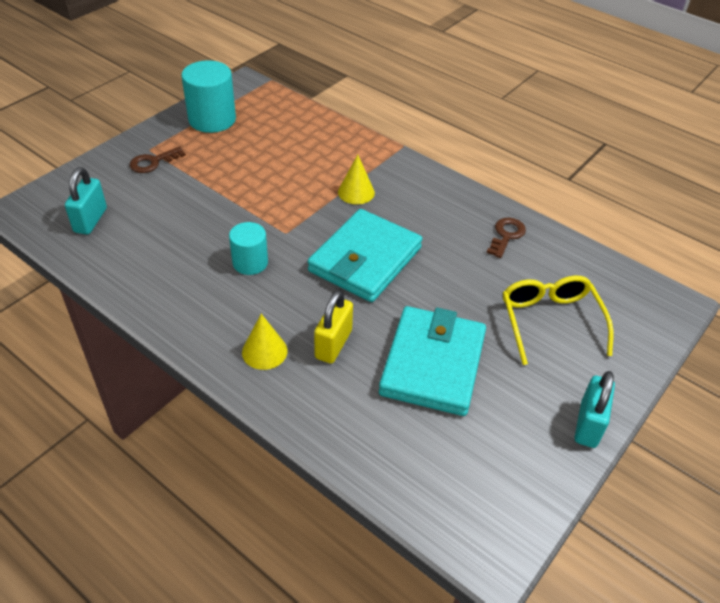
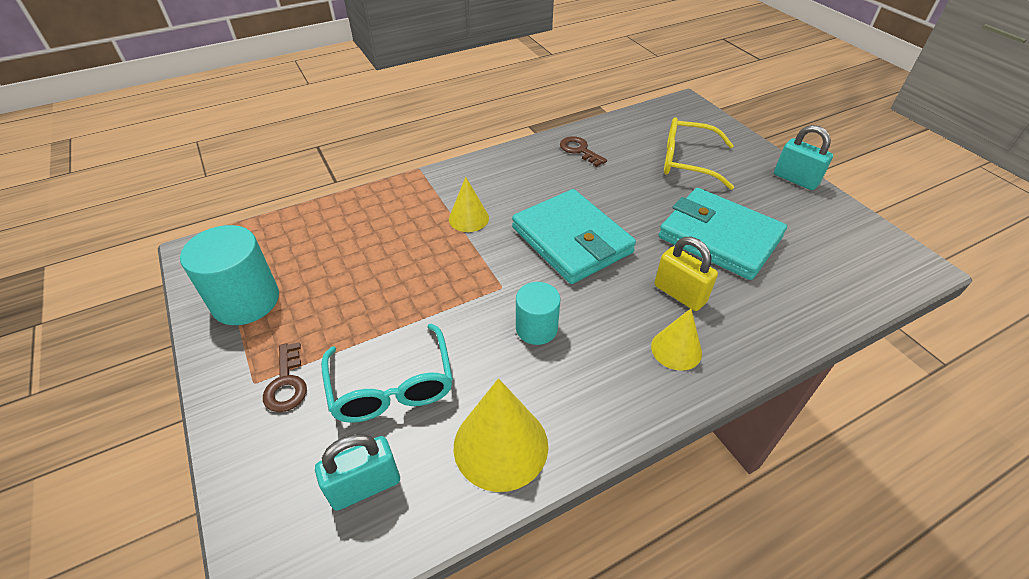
camera: 65 degrees left, 0 degrees up
turquoise padlock [65,167,107,235] -> turquoise padlock turned 60 degrees counterclockwise [315,434,400,511]
none -> turquoise glasses [321,324,453,423]
none -> yellow cone [454,378,548,492]

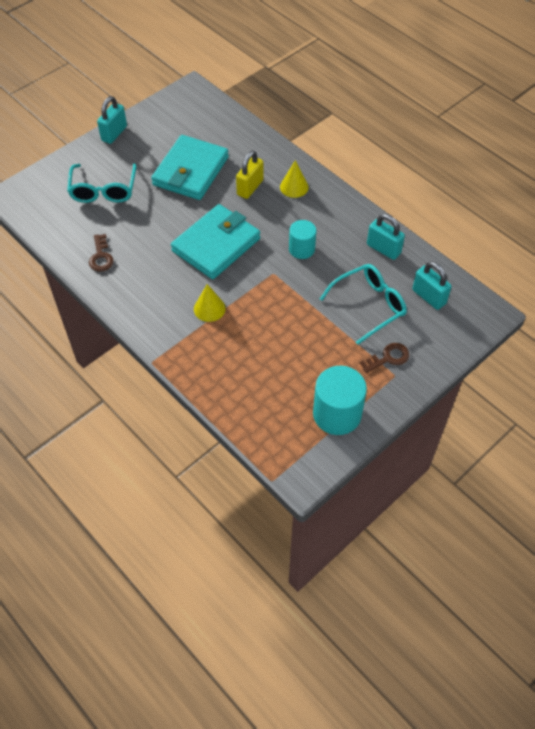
camera: 105 degrees left, 10 degrees up
yellow cone [454,378,548,492] -> turquoise padlock [367,214,405,260]
brown key [560,136,607,167] -> brown key turned 45 degrees counterclockwise [89,234,114,272]
yellow glasses [664,117,734,190] -> turquoise glasses [67,163,137,203]

